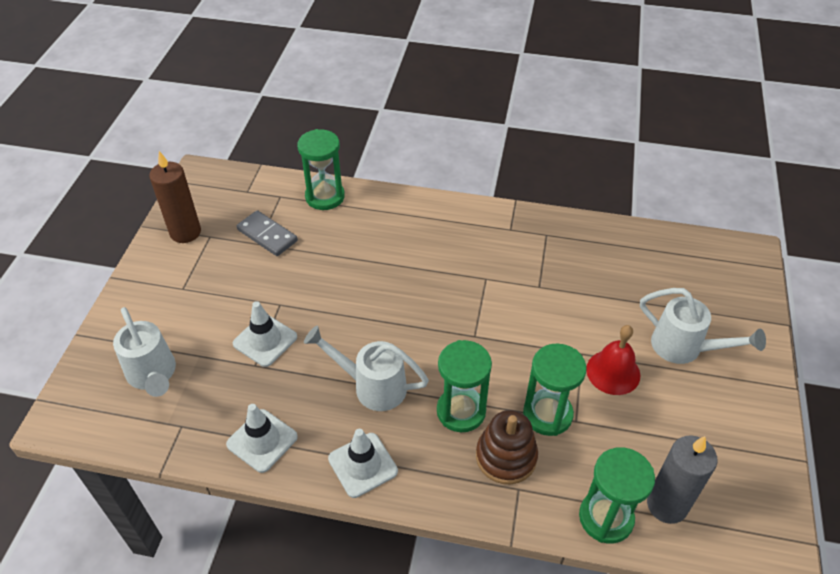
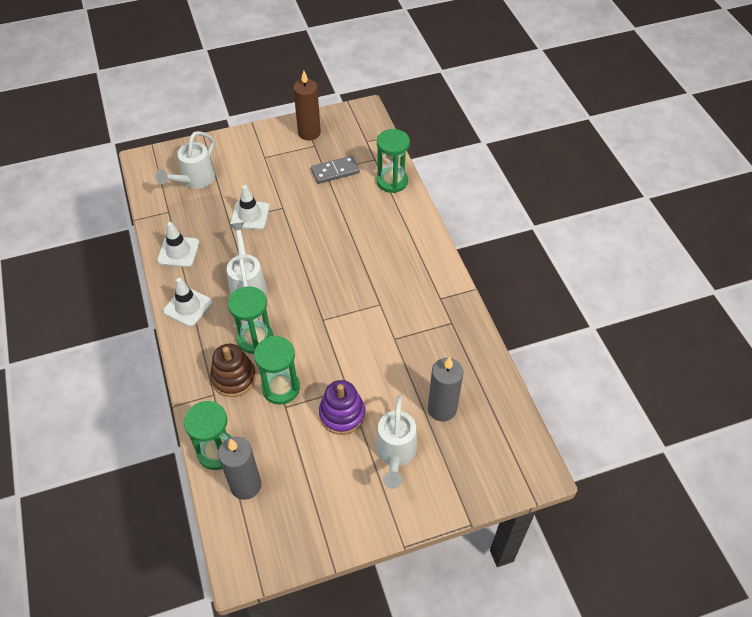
camera: 60 degrees right, 5 degrees up
grey domino [237,210,298,256] -> grey domino turned 60 degrees clockwise [311,156,360,184]
red bell [586,325,641,395] -> purple stacking toy [319,380,365,435]
none -> grey candle [428,357,463,421]

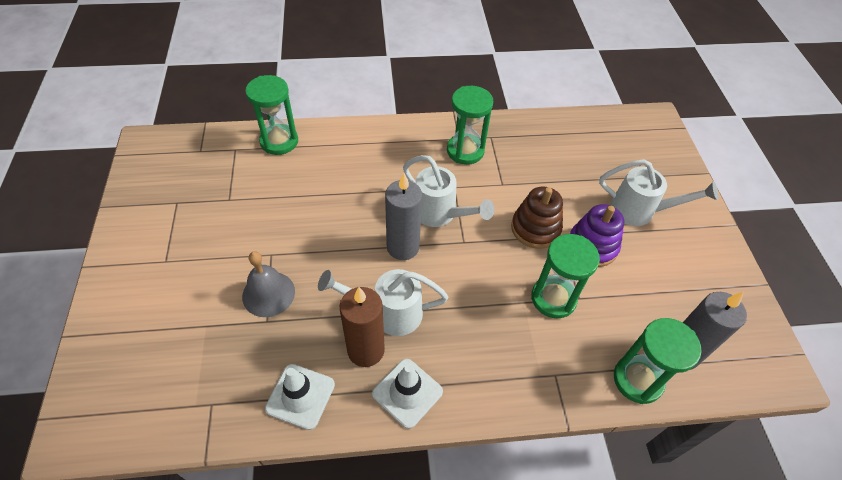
camera: 80 degrees left, 0 degrees up
white watering can [155,131,215,189] -> white watering can moved to [403,155,495,227]
brown stacking toy [210,344,256,397] -> brown stacking toy moved to [511,186,563,249]
green hourglass [228,286,274,354] -> green hourglass moved to [447,86,493,165]
white traffic cone [230,185,270,230] -> grey bell [242,251,295,317]
brown candle [293,71,321,141] -> brown candle moved to [340,287,385,367]
grey domino [311,156,360,184] -> none
grey candle [428,357,463,421] -> grey candle moved to [385,173,422,260]

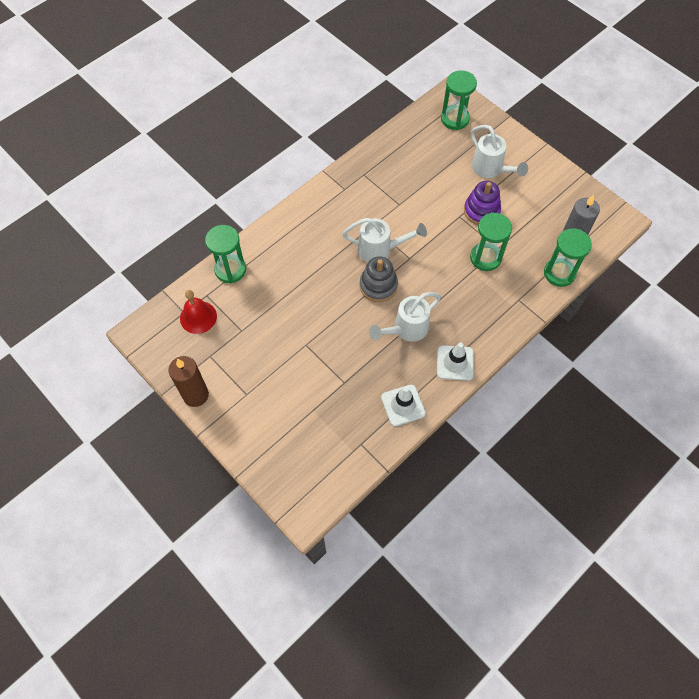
camera: 35 degrees left, 10 degrees up
grey bell [242,251,295,317] -> none
brown candle [340,287,385,367] -> brown candle moved to [168,356,209,407]
grey candle [385,173,422,260] -> grey stacking toy [360,257,398,302]
green hourglass [447,86,493,165] -> green hourglass moved to [441,70,477,130]
brown stacking toy [511,186,563,249] -> none
white watering can [599,159,719,226] -> white watering can turned 75 degrees clockwise [471,125,528,178]
none -> red bell [180,290,217,334]

